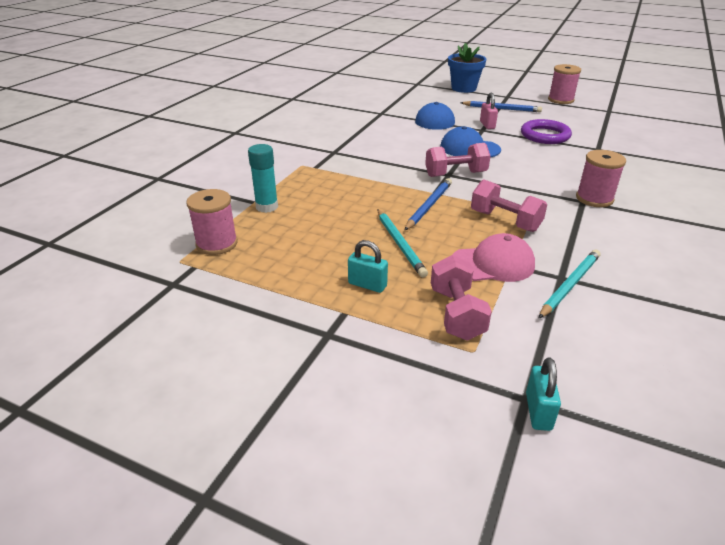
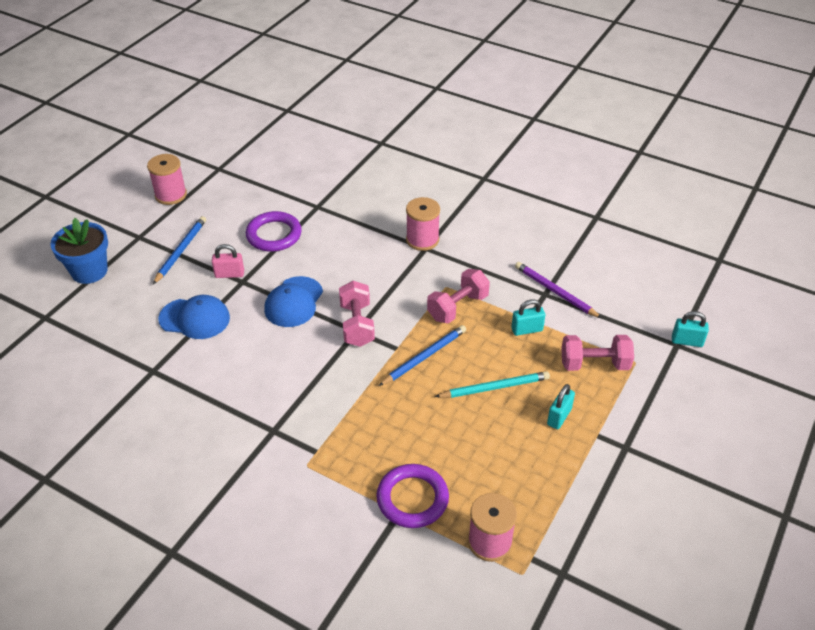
camera: 85 degrees left, 10 degrees up
turquoise glue stick [248,144,278,213] -> purple ring [376,464,449,528]
blue pencil [404,178,452,231] -> blue pencil turned 105 degrees clockwise [379,325,466,386]
pink cap [452,233,535,282] -> turquoise padlock [511,299,545,336]
turquoise pencil [538,250,601,319] -> purple pencil [515,262,601,318]

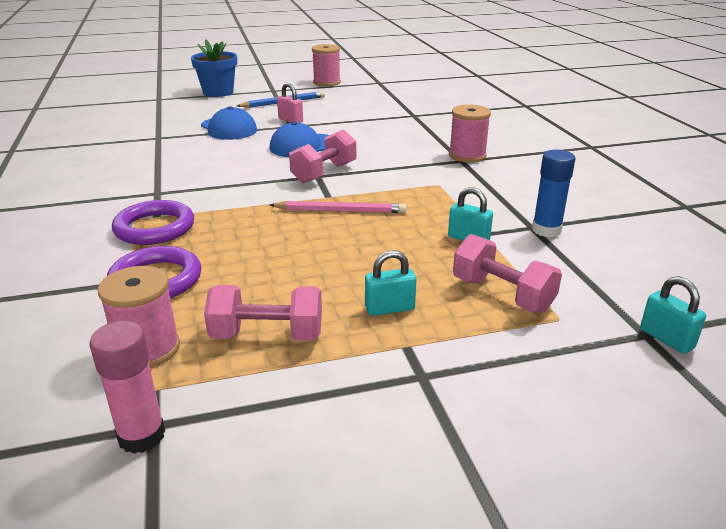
camera: 45 degrees right, 15 degrees down
purple ring [246,211,302,252] -> purple ring moved to [112,200,194,245]
blue pencil [379,325,466,386] -> pink pencil [270,201,406,213]
pink dumbbell [427,269,490,324] -> pink dumbbell moved to [204,285,322,341]
turquoise pencil [435,371,550,398] -> none
purple pencil [515,262,601,318] -> blue glue stick [532,150,575,237]
none -> pink glue stick [90,321,165,454]

